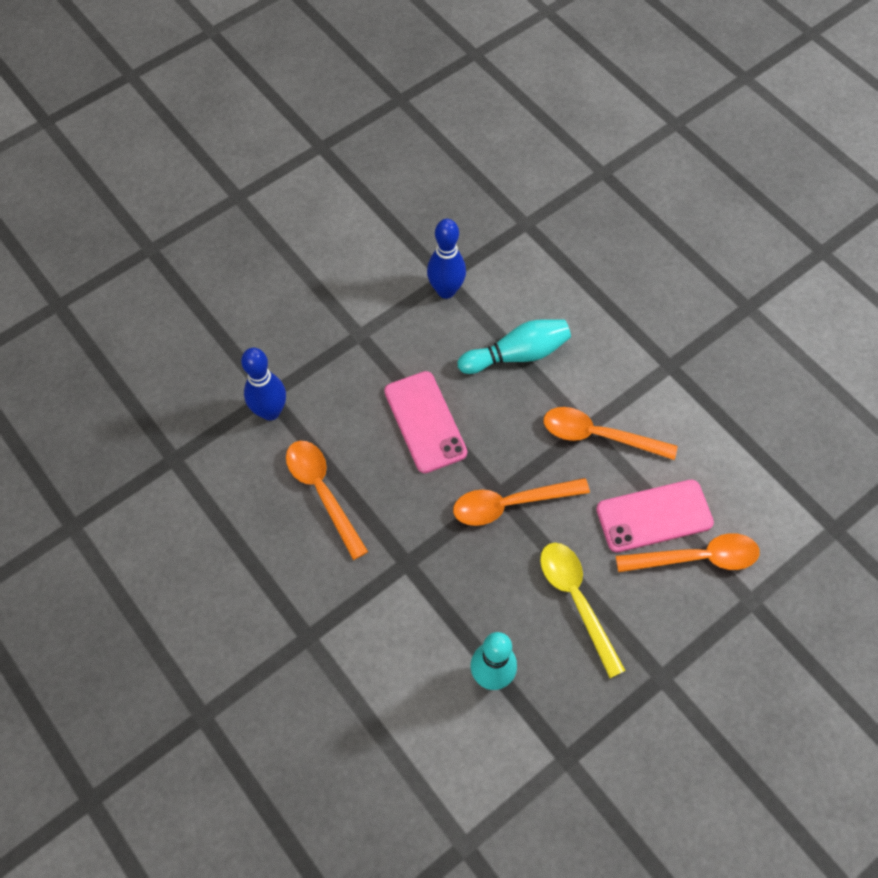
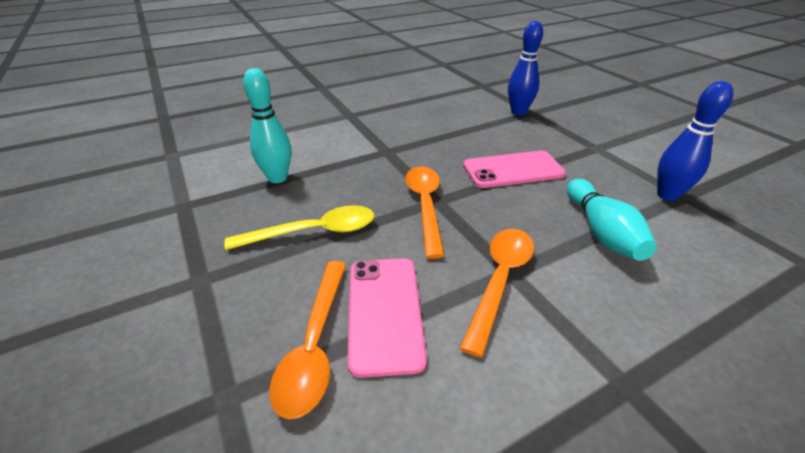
camera: 100 degrees right, 25 degrees down
orange spoon [286,441,368,560] -> none

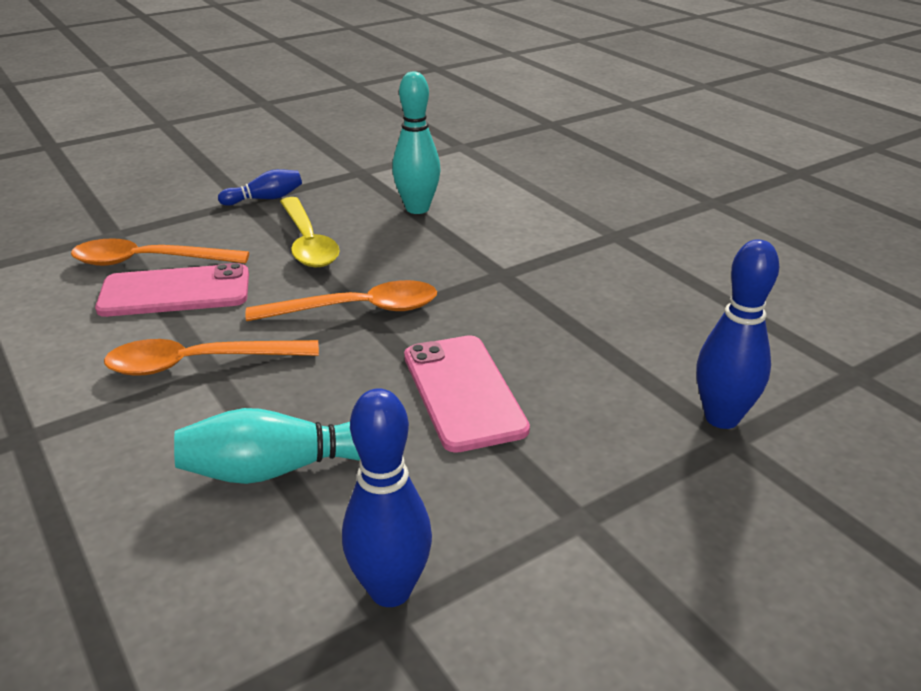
camera: 85 degrees right, 5 degrees down
orange spoon [460,229,534,358] -> orange spoon turned 150 degrees clockwise [104,339,319,375]
none -> blue bowling pin [218,169,302,206]

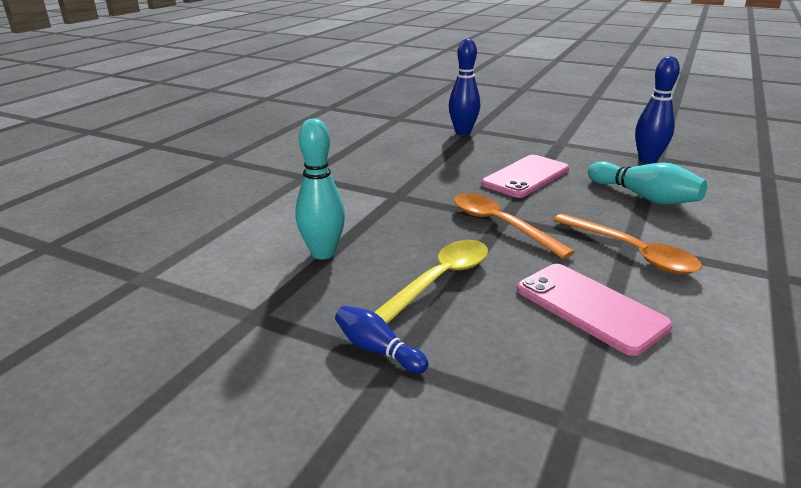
camera: 120 degrees left, 5 degrees down
orange spoon [71,238,249,266] -> none

